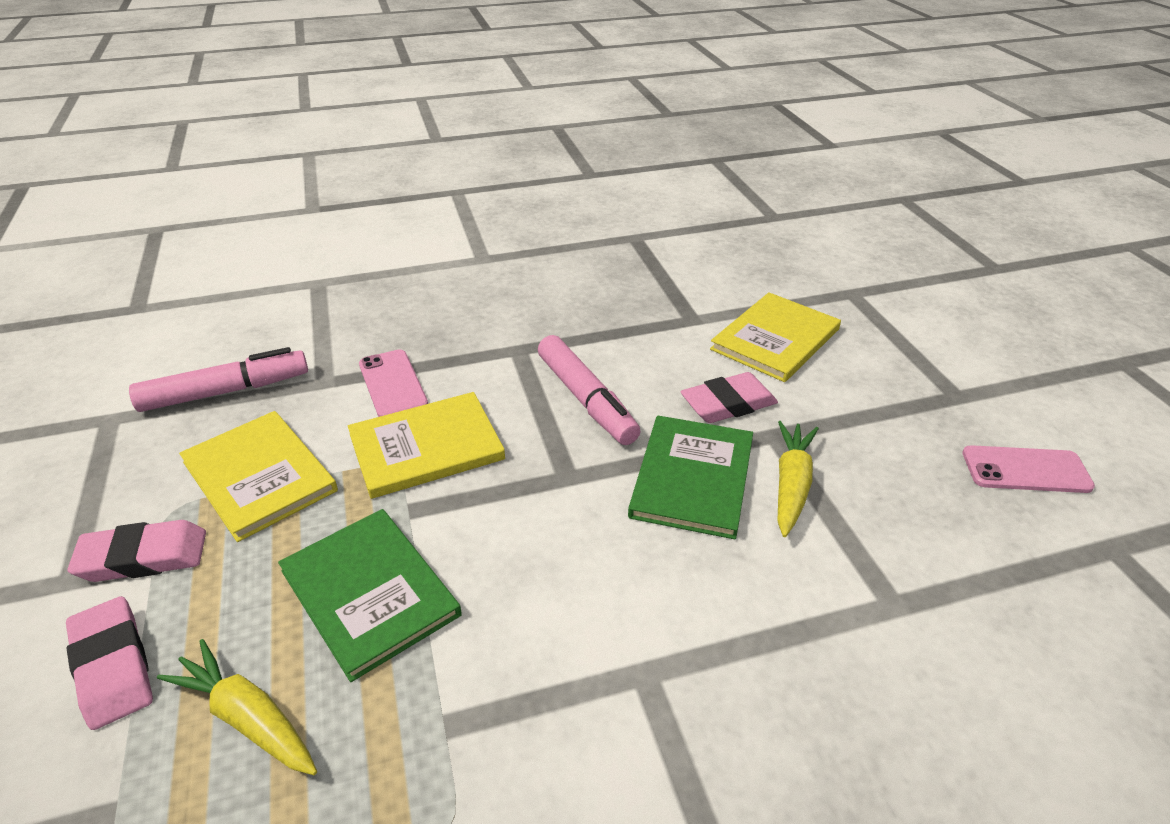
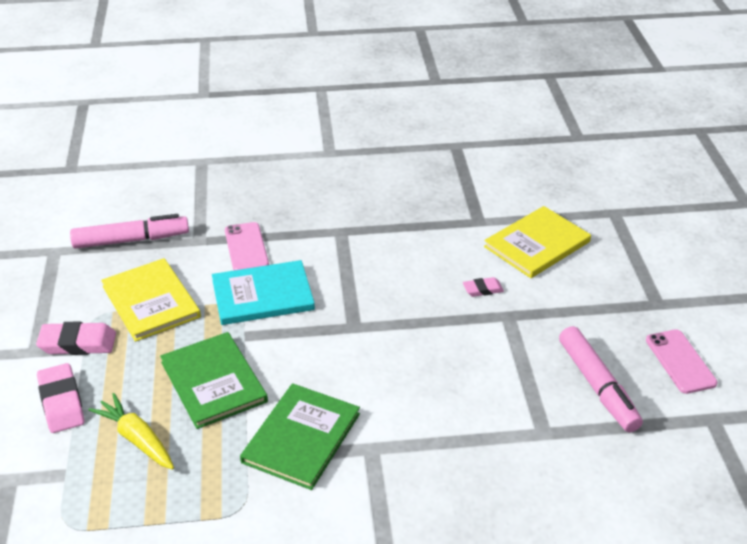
camera: 10 degrees right, 0 degrees up
yellow book [348,392,505,499] -> turquoise book [212,260,315,325]
pink marker [538,335,641,445] -> pink marker moved to [559,326,643,432]
green book [628,416,753,539] -> green book moved to [240,383,360,490]
pink eraser [680,372,778,423] -> pink eraser [463,277,504,297], size x0.57
yellow carrot [777,421,819,537] -> none
pink phone [962,445,1095,493] -> pink phone turned 60 degrees clockwise [646,329,717,394]

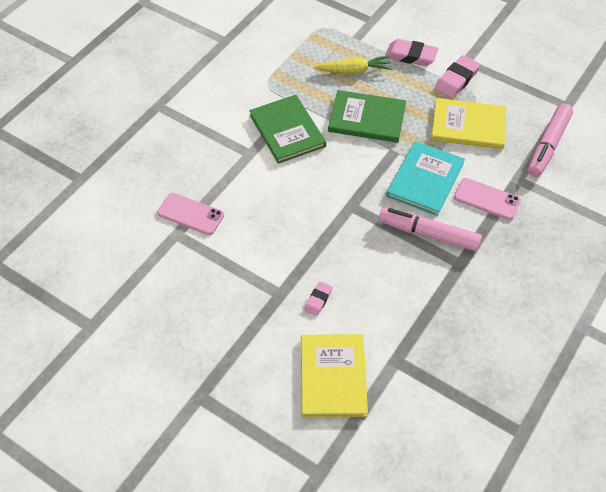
camera: 130 degrees right, 15 degrees up
pink marker [559,326,643,432] -> pink marker moved to [379,207,482,251]
pink phone [646,329,717,394] -> pink phone moved to [157,193,224,235]

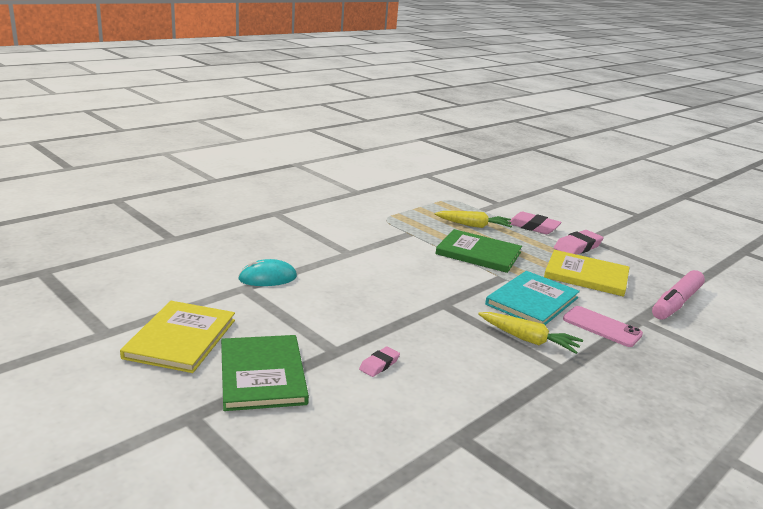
camera: 10 degrees right, 30 degrees down
pink phone [157,193,224,235] -> turquoise mouse [238,259,297,286]
green book [249,95,326,164] -> green book moved to [221,335,309,411]
yellow book [301,334,368,417] -> yellow book moved to [120,301,235,373]
pink marker [379,207,482,251] -> yellow carrot [478,312,583,354]

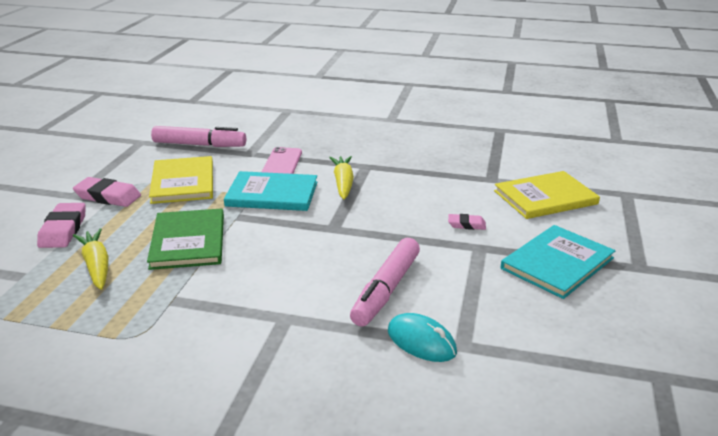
camera: 120 degrees left, 5 degrees up
yellow book [120,301,235,373] -> yellow book moved to [494,171,600,219]
green book [221,335,309,411] -> turquoise book [501,225,615,299]
none -> pink marker [350,238,420,327]

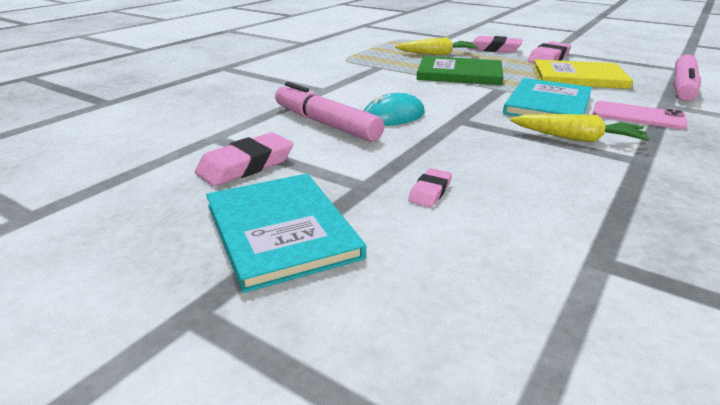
camera: 110 degrees right, 0 degrees up
turquoise mouse [388,313,457,362] -> turquoise mouse moved to [364,93,425,126]
yellow book [494,171,600,219] -> none
none -> pink eraser [195,132,293,186]

